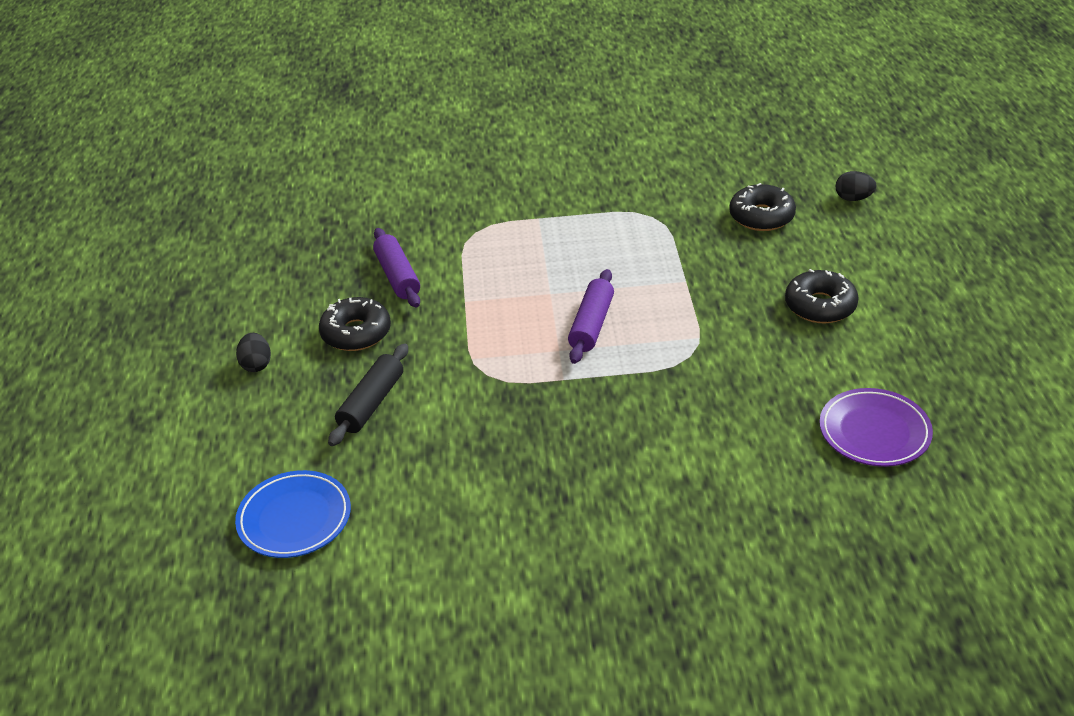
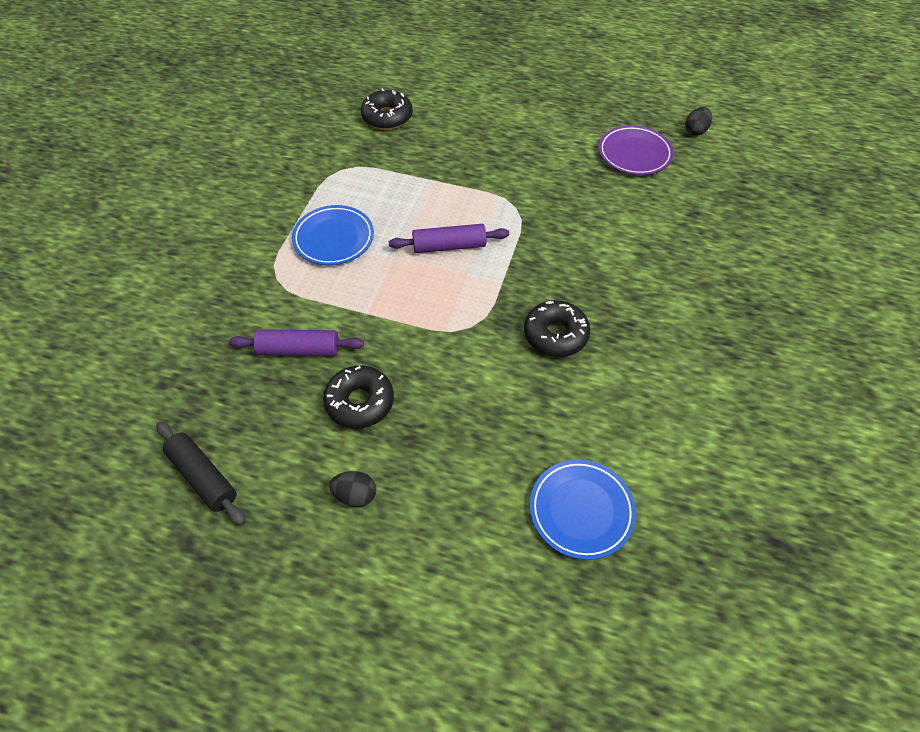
camera: 70 degrees left, 15 degrees up
black rolling pin [328,343,408,446] -> black rolling pin moved to [156,422,245,525]
purple rolling pin [568,269,614,364] -> purple rolling pin turned 45 degrees counterclockwise [389,224,509,253]
black donut [785,269,859,323] -> black donut moved to [524,300,590,357]
black egg [835,171,877,201] -> black egg moved to [685,107,712,136]
none -> blue plate [292,205,374,265]

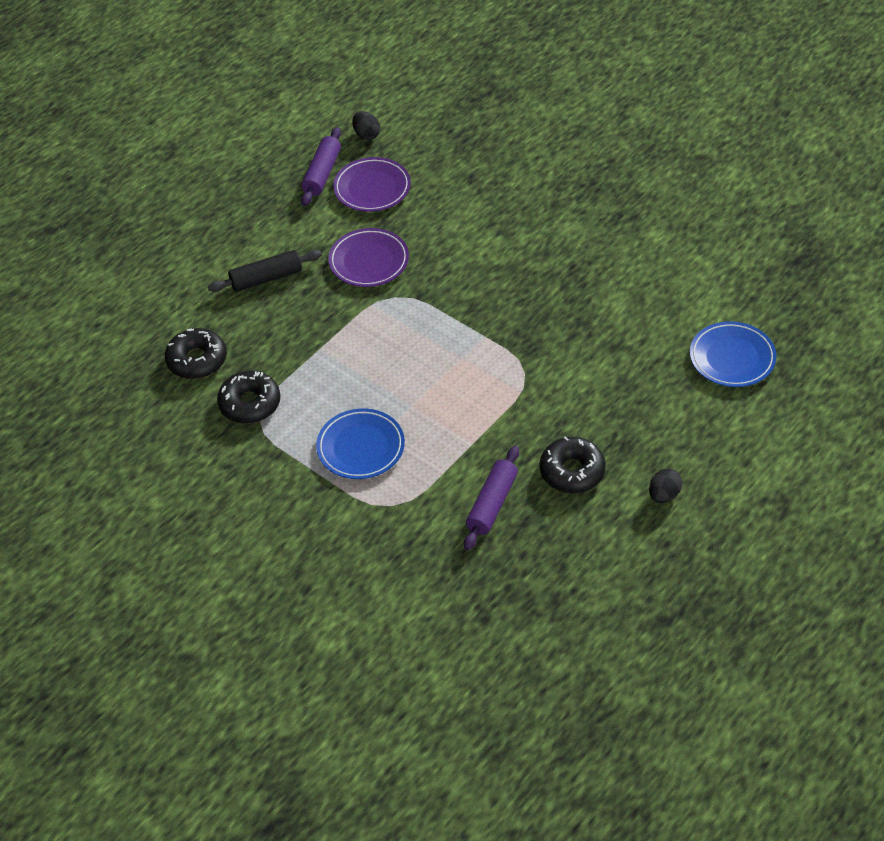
camera: 65 degrees left, 5 degrees down
black rolling pin [156,422,245,525] -> black rolling pin moved to [208,250,322,292]
purple rolling pin [389,224,509,253] -> purple rolling pin moved to [301,127,341,206]
black donut [524,300,590,357] -> black donut moved to [217,371,280,424]
none -> purple plate [328,228,409,287]

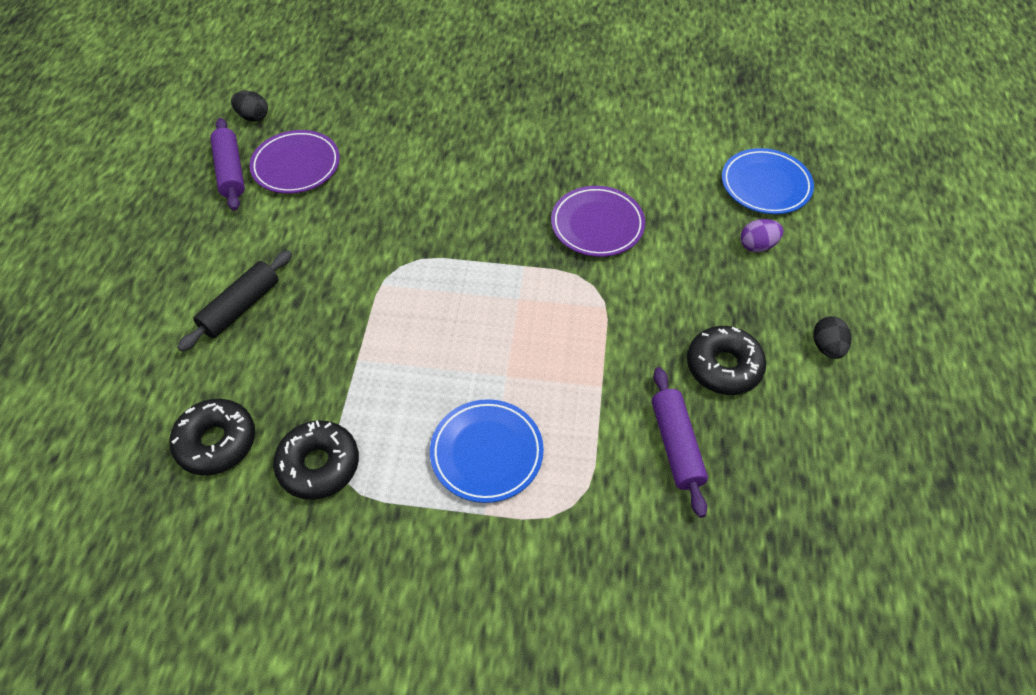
camera: 35 degrees left, 5 degrees up
purple plate [328,228,409,287] -> purple plate moved to [551,186,645,257]
none -> purple egg [741,219,784,252]

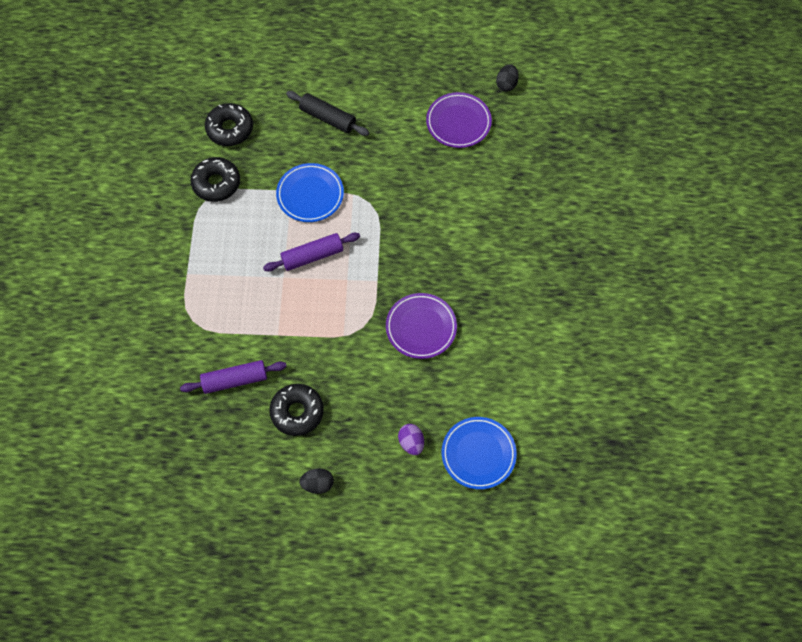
camera: 85 degrees right, 10 degrees up
purple rolling pin [210,118,245,211] -> purple rolling pin moved to [263,233,360,272]
blue plate [430,399,544,503] -> blue plate moved to [276,163,344,222]

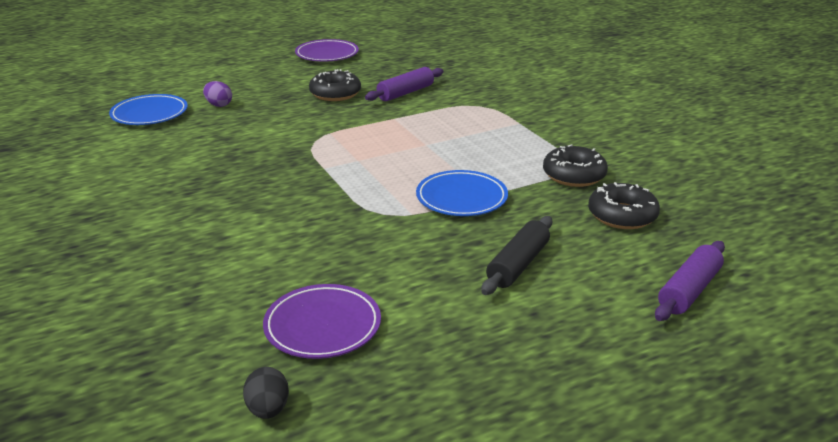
camera: 150 degrees right, 35 degrees down
purple rolling pin [263,233,360,272] -> purple rolling pin moved to [655,241,725,321]
black rolling pin [286,91,369,136] -> black rolling pin turned 60 degrees counterclockwise [481,216,552,295]
black egg [299,468,334,494] -> none
purple plate [386,293,457,359] -> purple plate moved to [295,39,359,62]

